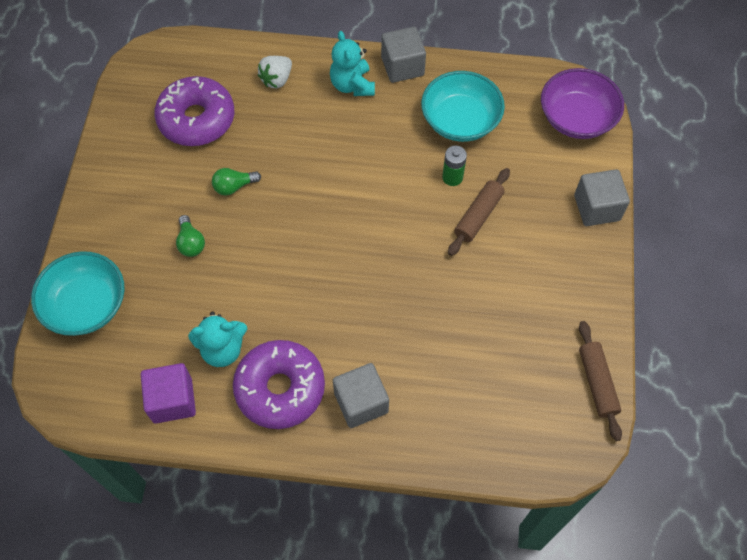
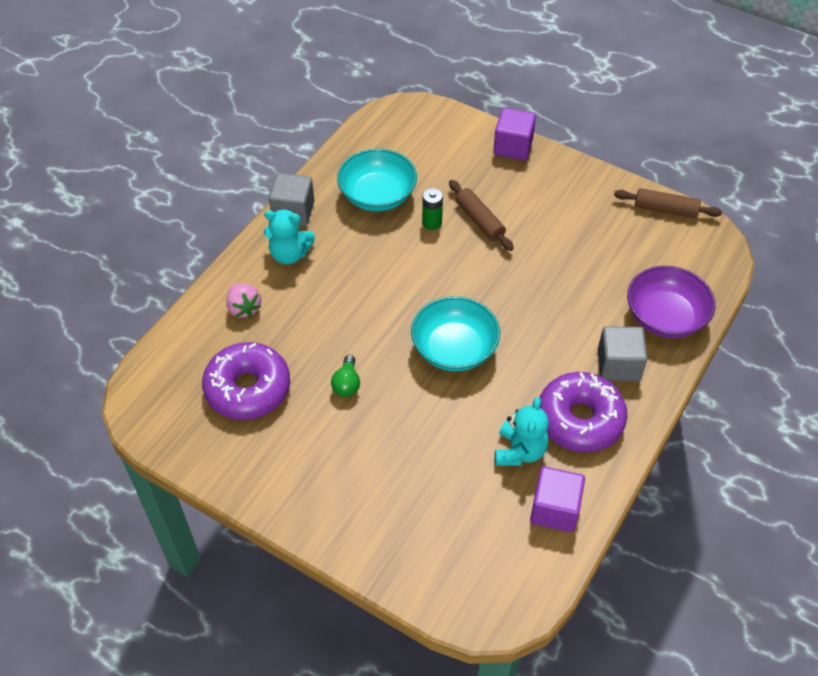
camera: 65 degrees left, 10 degrees down
turquoise bowl [31,251,125,336] -> turquoise bowl moved to [411,296,500,371]
green light bulb [176,215,205,257] -> none
white strawberry [258,56,292,88] -> pink strawberry [226,283,261,318]
purple bowl [541,68,624,139] -> purple bowl moved to [627,266,715,338]
grey cube [574,169,630,226] -> purple cube [493,108,536,160]

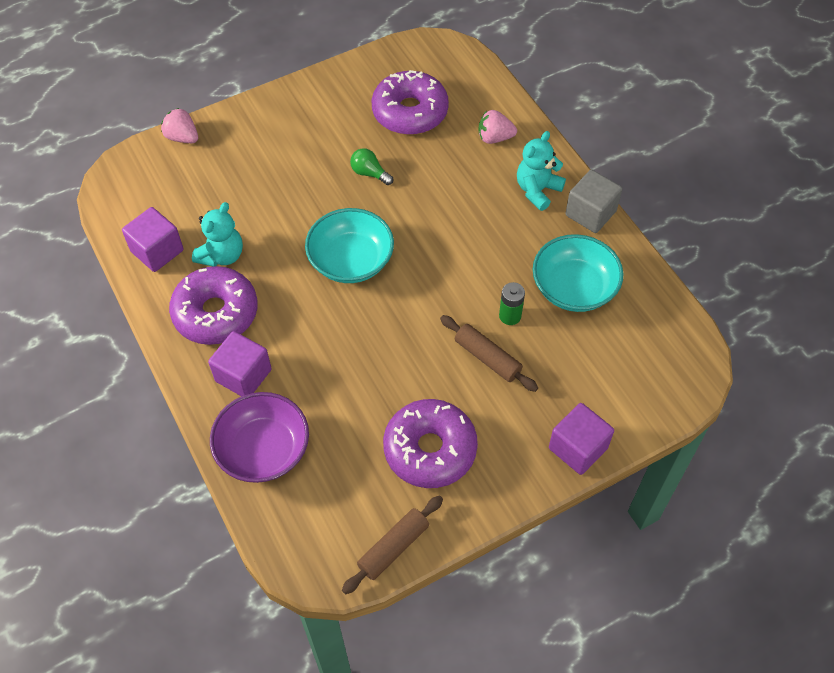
camera: 120 degrees right, 5 degrees up
brown rolling pin [449,180,514,251] -> brown rolling pin turned 45 degrees clockwise [440,315,538,392]
turquoise teddy bear [495,397,549,466] -> turquoise teddy bear turned 105 degrees counterclockwise [192,202,243,266]
grey cube [598,326,647,382] -> purple cube [208,331,272,396]
none -> pink strawberry [161,108,198,143]
none -> purple donut [383,399,478,488]

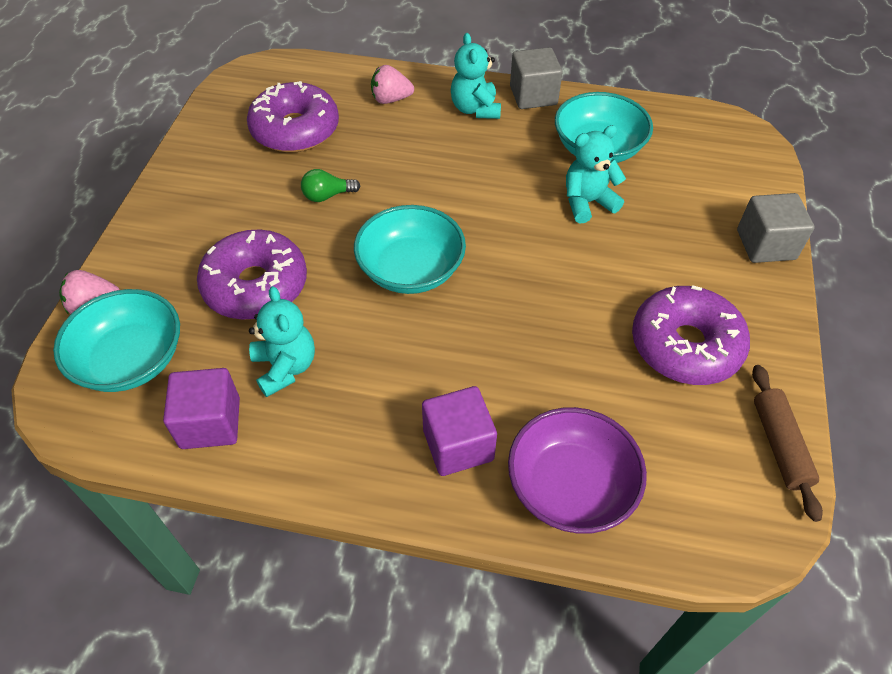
camera: 50 degrees left, 5 degrees down
purple donut [169,266,258,345] -> purple donut moved to [197,229,307,320]
brown rolling pin [440,315,538,392] -> none
pink strawberry [478,110,517,144] -> pink strawberry turned 45 degrees clockwise [371,65,414,104]
green battery [499,282,525,325] -> turquoise teddy bear [566,125,626,224]
purple cube [549,403,614,475] -> grey cube [737,193,815,263]
none -> turquoise bowl [53,289,180,392]

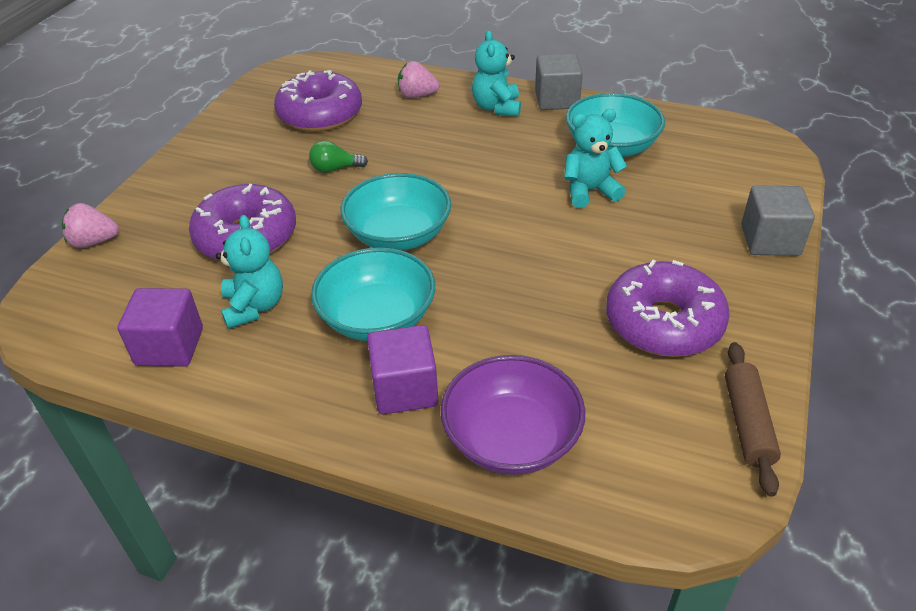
camera: 10 degrees right, 10 degrees down
turquoise bowl [53,289,180,392] -> turquoise bowl moved to [311,247,435,341]

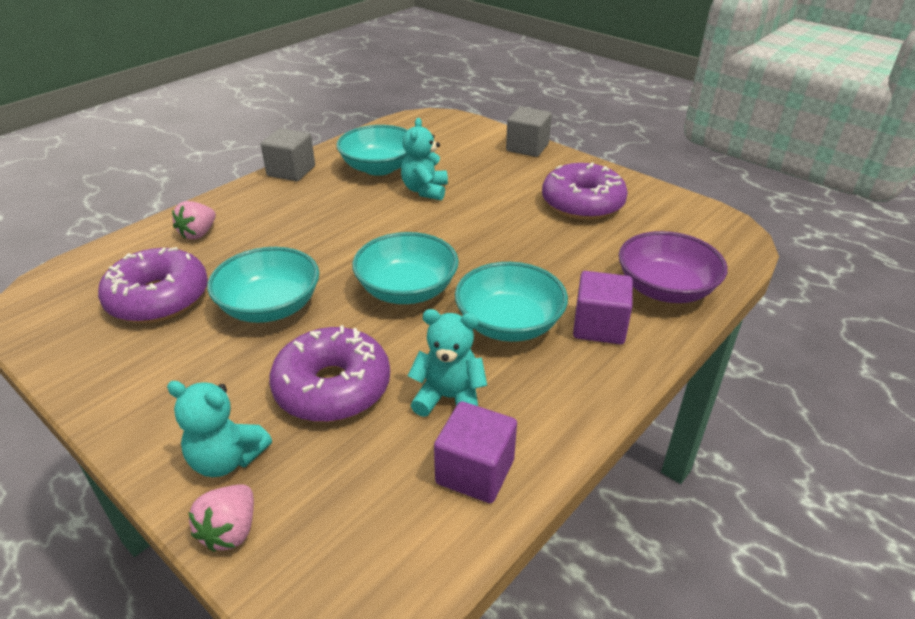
camera: 70 degrees left, 5 degrees down
green light bulb [309,140,368,173] -> turquoise bowl [207,247,319,323]
turquoise teddy bear [472,30,521,116] -> turquoise teddy bear moved to [167,381,272,477]
brown rolling pin [725,342,781,497] -> none

